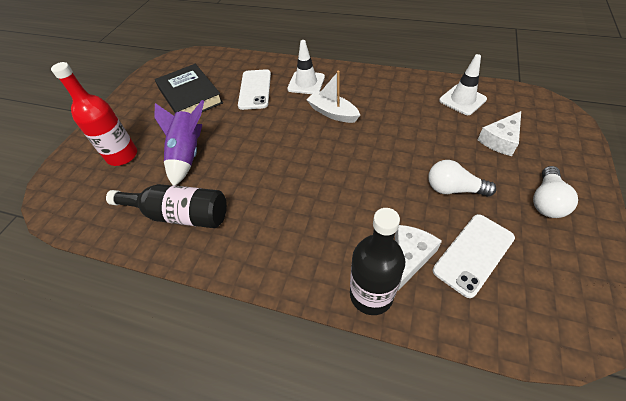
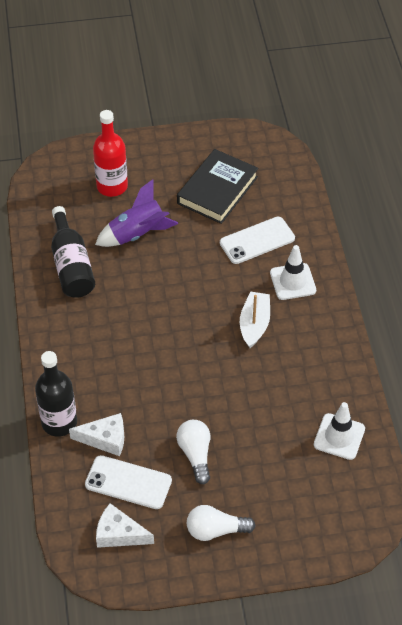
camera: 60 degrees right, 0 degrees up
white cheese [478,111,521,156] -> white cheese moved to [96,503,154,548]

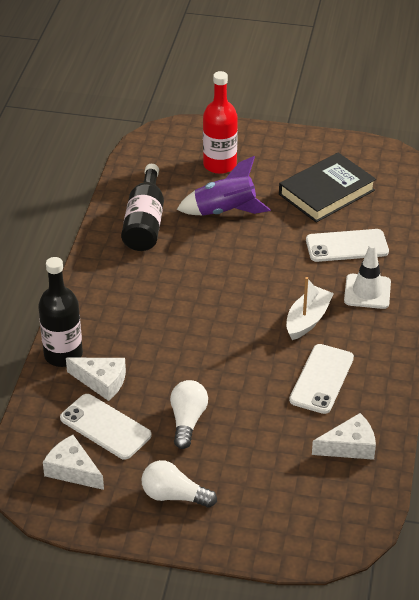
camera: 20 degrees right, 10 degrees down
white traffic cone [314,402,365,460] -> white cheese [312,413,376,460]
none -> white phone [289,344,354,414]

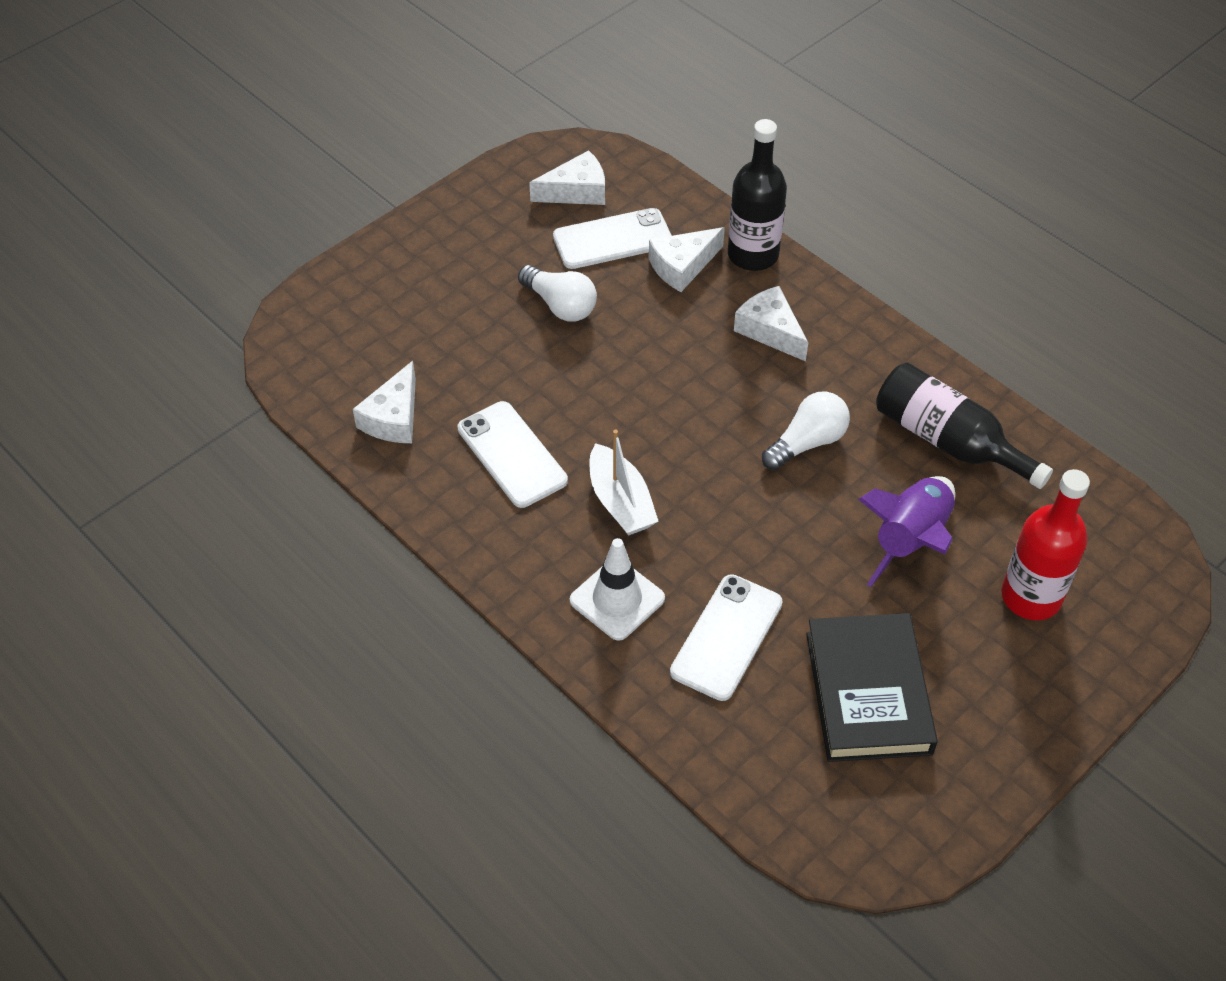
camera: 125 degrees right, 10 degrees up
white light bulb [142,460,217,508] -> white light bulb moved to [762,391,850,470]
none -> white cheese [734,286,808,361]

